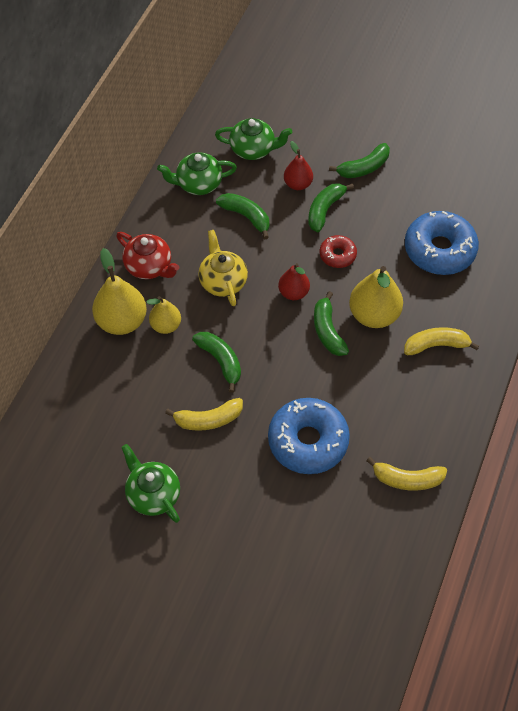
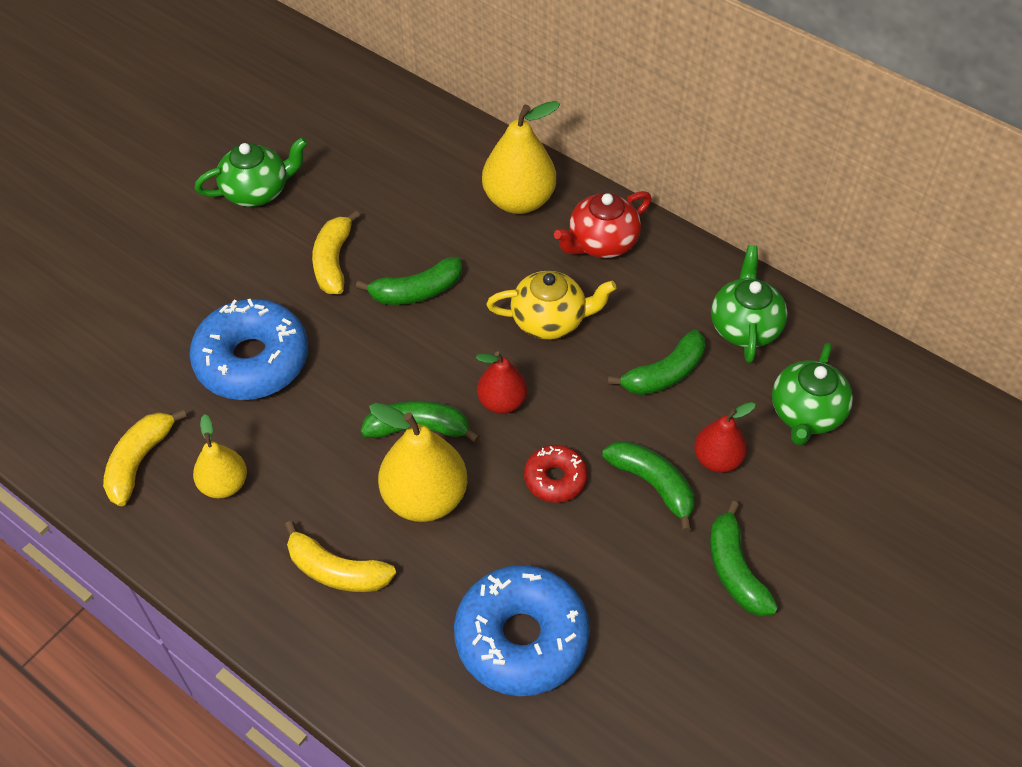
camera: 105 degrees right, 5 degrees down
yellow pear [146,296,181,334] -> yellow pear moved to [193,414,247,499]
yellow banana [404,327,479,355] -> yellow banana turned 105 degrees clockwise [284,521,396,592]

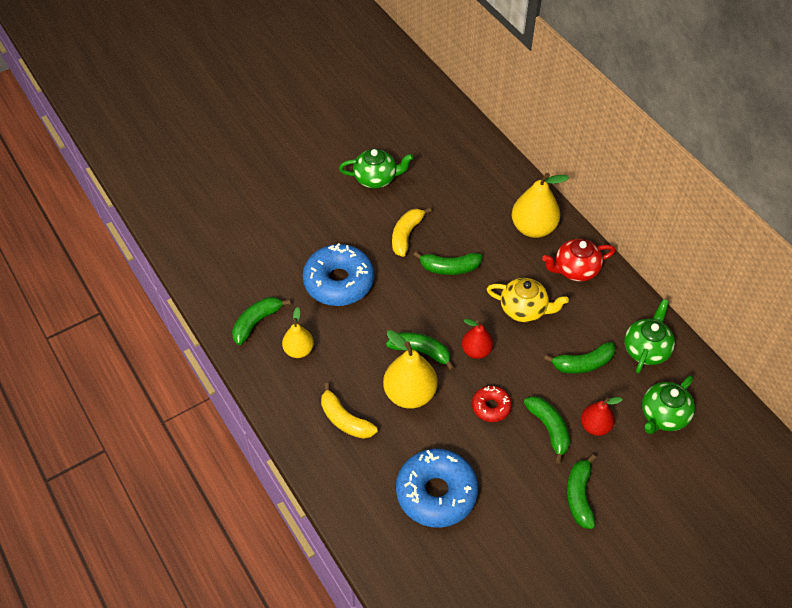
camera: 20 degrees right, 0 degrees up
yellow banana [103,409,187,506] -> green banana [232,297,291,345]

